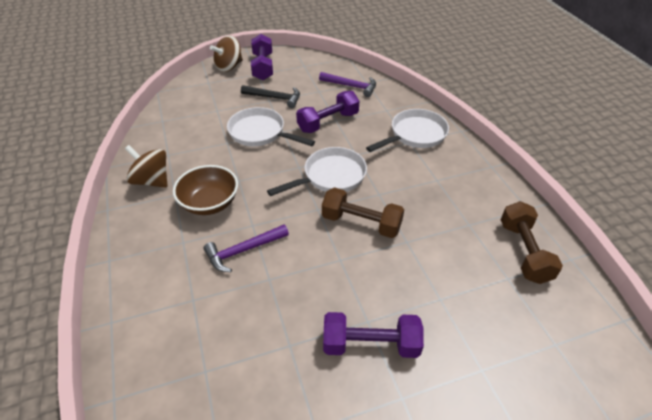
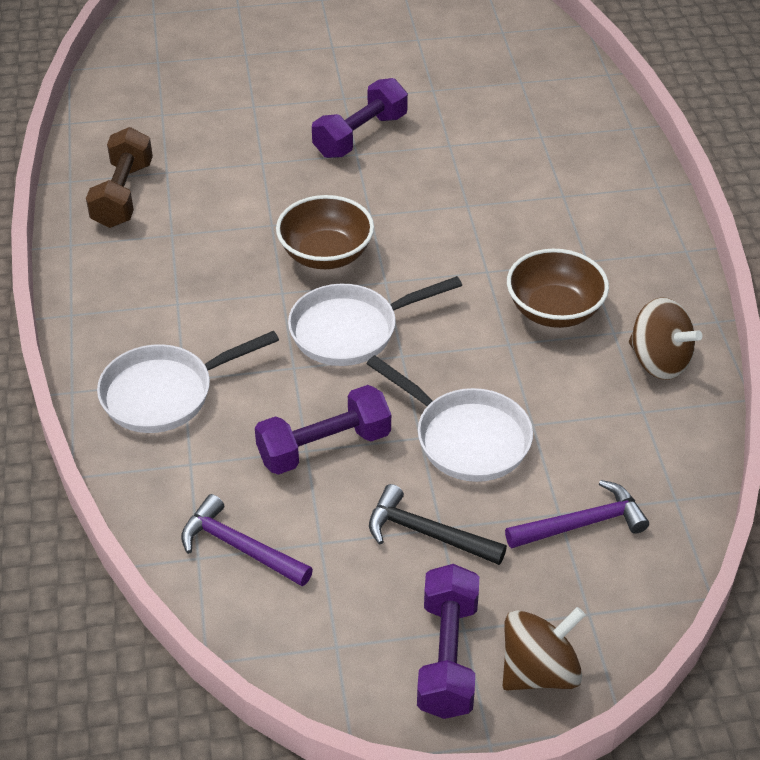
camera: 170 degrees left, 0 degrees up
purple hammer [203,225,289,272] -> purple hammer moved to [505,480,649,548]
brown dumbbell [322,187,404,238] -> brown bowl [276,195,374,269]
purple dumbbell [323,312,424,358] -> purple dumbbell turned 60 degrees counterclockwise [312,78,408,158]

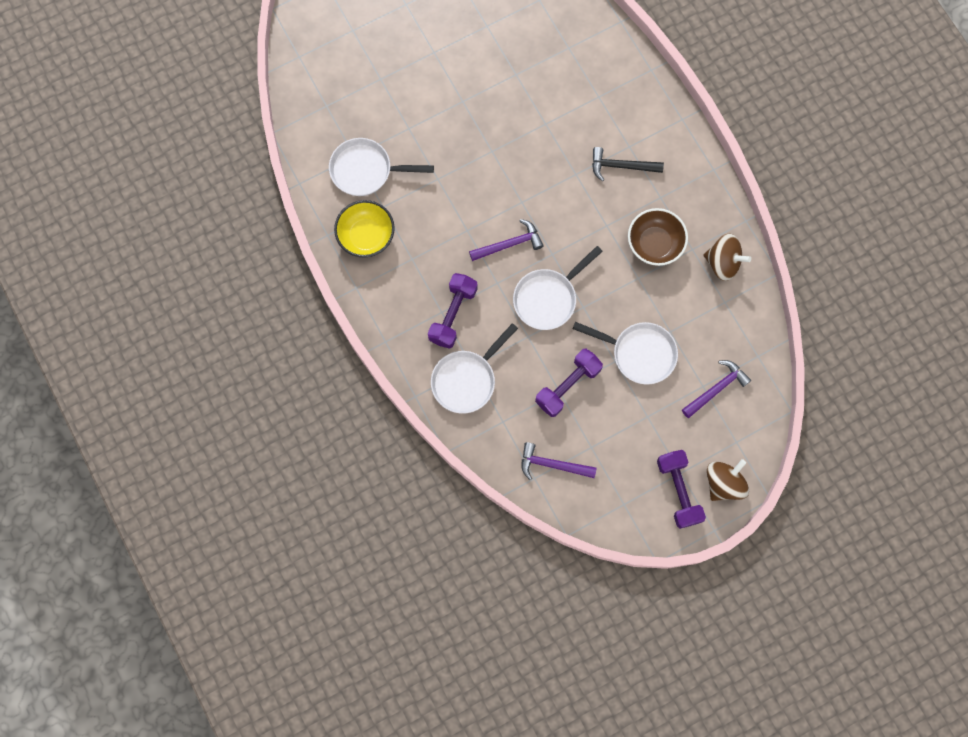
camera: 20 degrees left, 30 degrees up
brown dumbbell [86,127,153,228] -> yellow bowl [334,200,395,257]
brown bowl [276,195,374,269] -> purple hammer [469,219,544,261]
purple dumbbell [312,78,408,158] -> purple dumbbell moved to [428,273,478,349]
black hammer [369,484,507,565] -> black hammer moved to [592,147,664,181]
none -> white pan [329,138,434,196]

